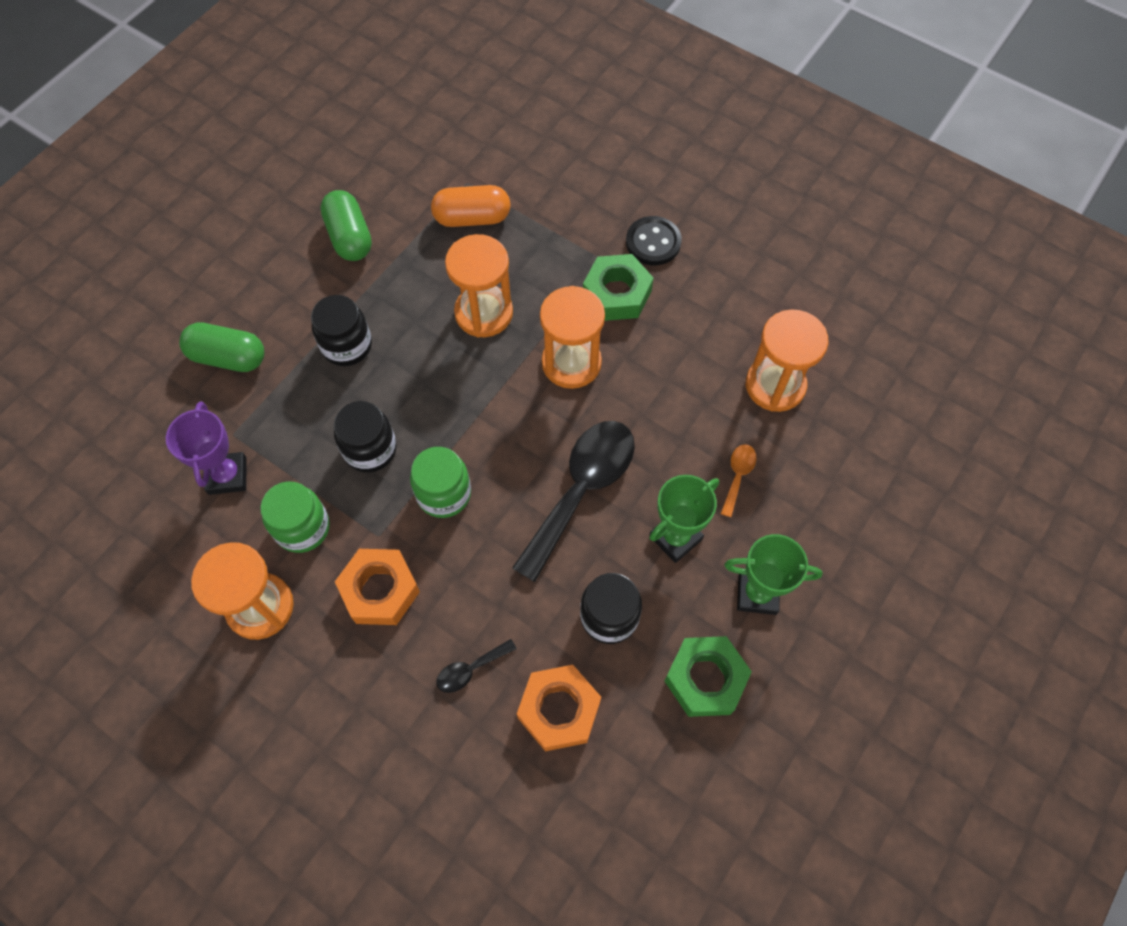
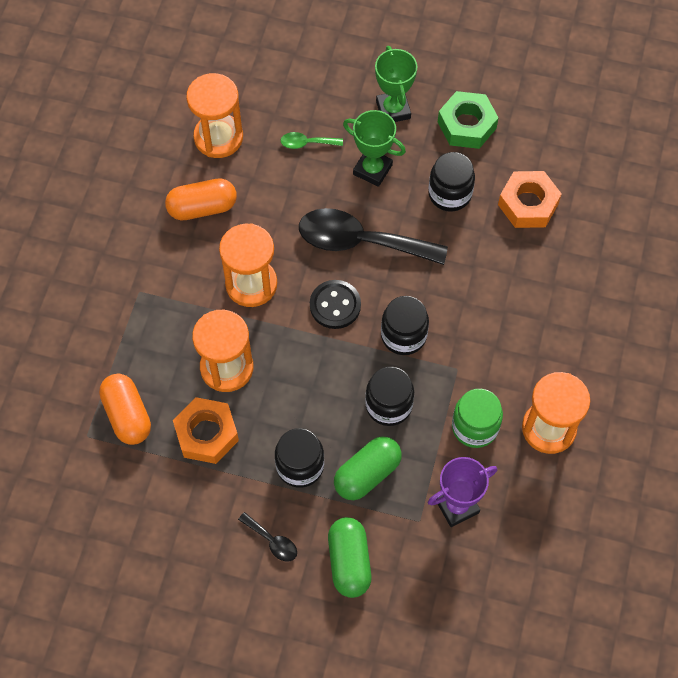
camera: 110 degrees left, 0 degrees up
green capsule [320,190,372,261] -> green capsule moved to [334,436,402,500]
orange nut [335,549,420,625] -> orange nut moved to [173,397,239,464]
green jar [410,447,471,518] -> black jar [381,296,429,355]
black spoon [436,639,517,693] -> black spoon moved to [238,512,297,562]
green nut [583,254,654,321] -> none
black button [626,216,682,265] -> black button moved to [310,280,361,329]
orange spoon [720,444,757,517] -> green spoon [280,132,343,149]
none -> orange capsule [165,178,237,220]

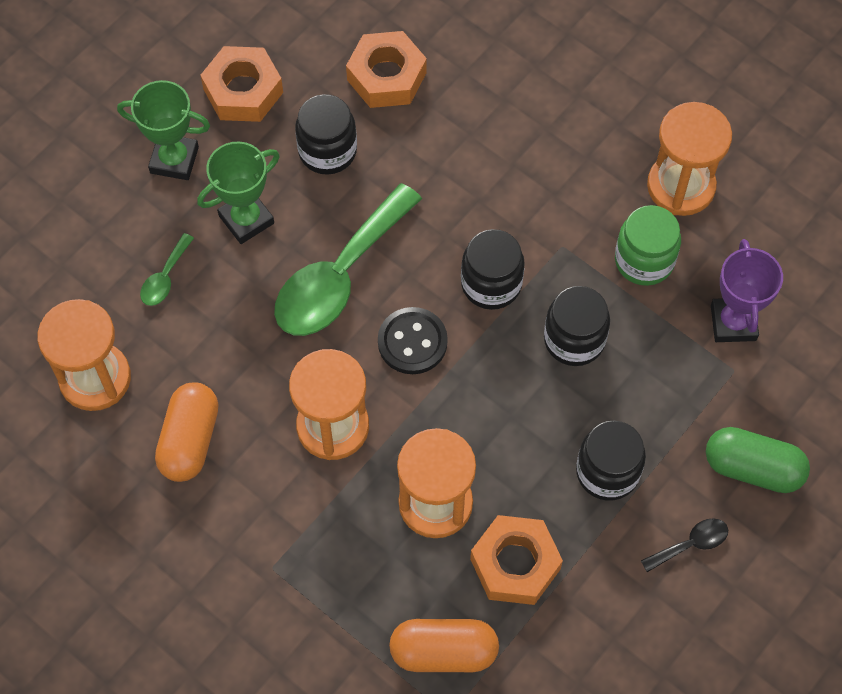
camera: 65 degrees left, 0 degrees up
black spoon [299,208,448,265] -> green spoon [274,183,422,336]
green capsule [334,436,402,500] -> none
green nut [438,91,499,149] -> orange nut [200,46,283,122]

